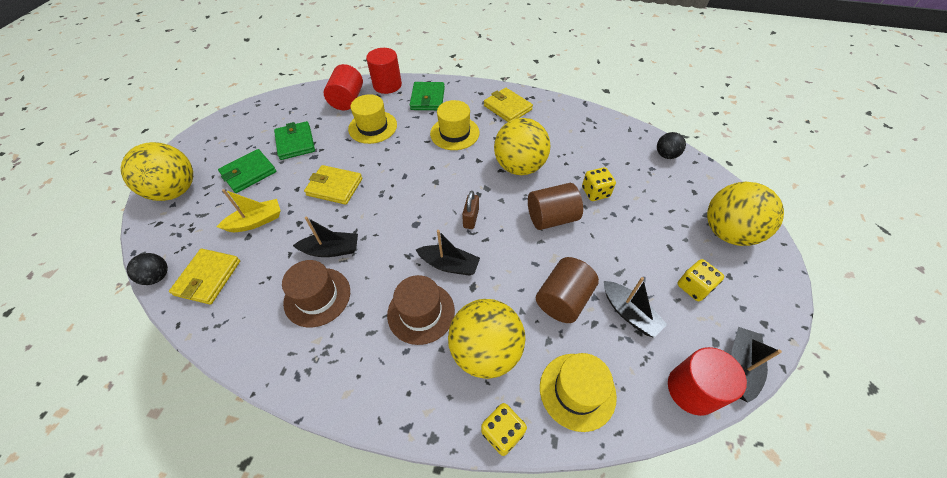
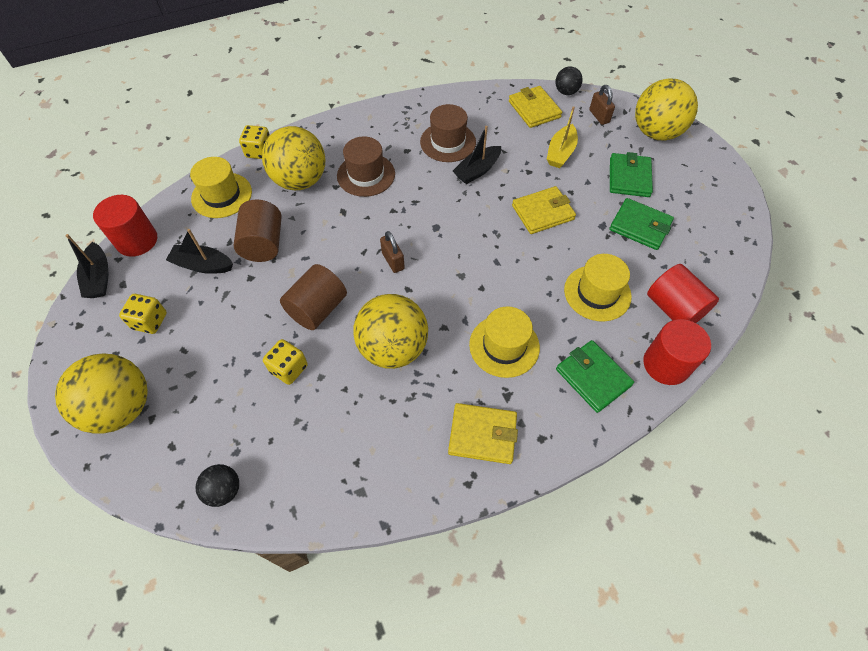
camera: 140 degrees right, 5 degrees up
black boat [416,230,480,276] -> none
none -> brown padlock [589,85,615,125]

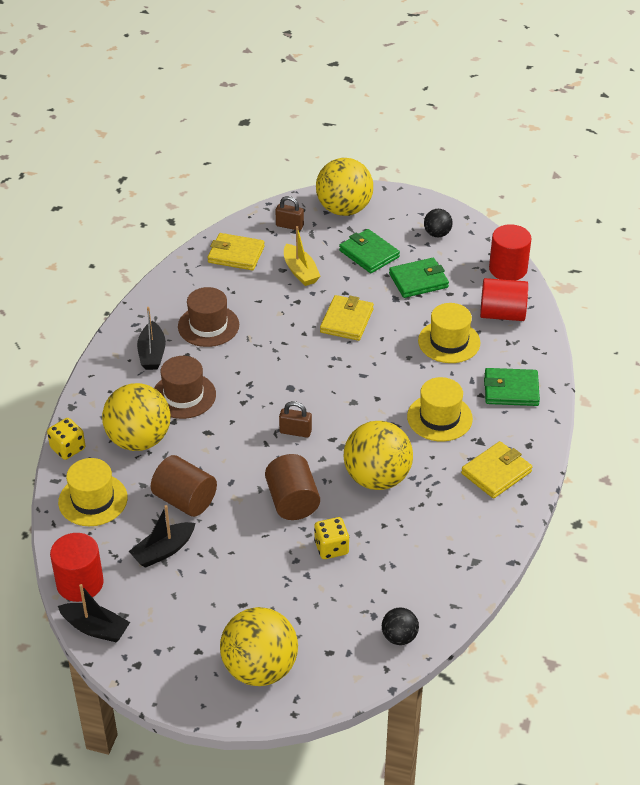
camera: 50 degrees left, 15 degrees down
yellow dice [119,294,167,334] -> none
black boat [453,126,501,184] -> black boat moved to [137,307,166,370]
black ball [555,66,583,95] -> black ball moved to [424,209,453,237]
red cylinder [643,319,711,385] -> red cylinder moved to [489,224,532,280]

